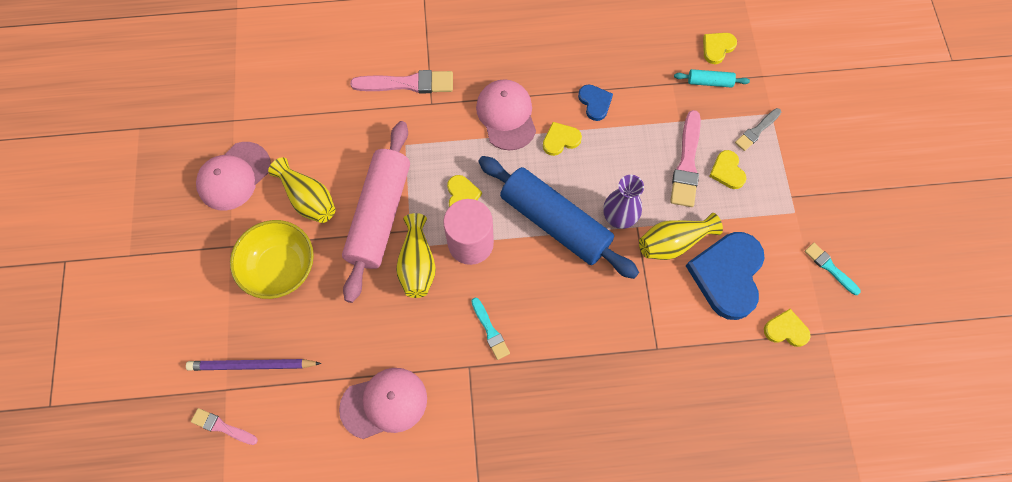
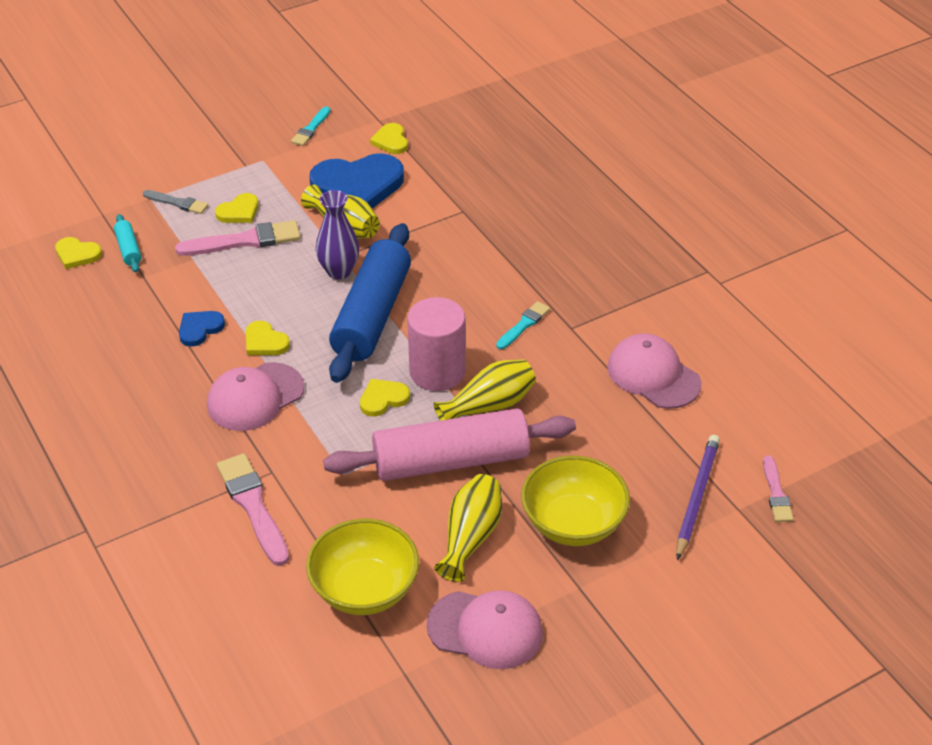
camera: 115 degrees left, 25 degrees down
purple pencil [186,359,322,371] -> purple pencil turned 135 degrees counterclockwise [676,435,720,560]
none -> yellow bowl [306,519,419,615]

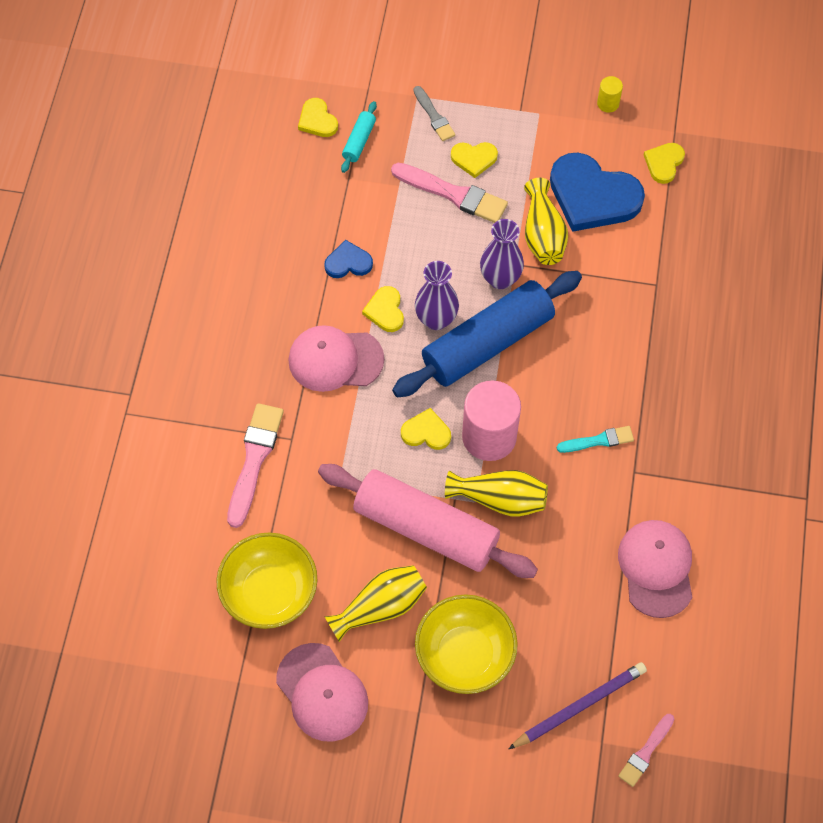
camera: 40 degrees right, 20 degrees up
turquoise brush [291,106,330,146] -> yellow cylinder [597,76,623,113]
none -> purple vase [415,261,459,330]

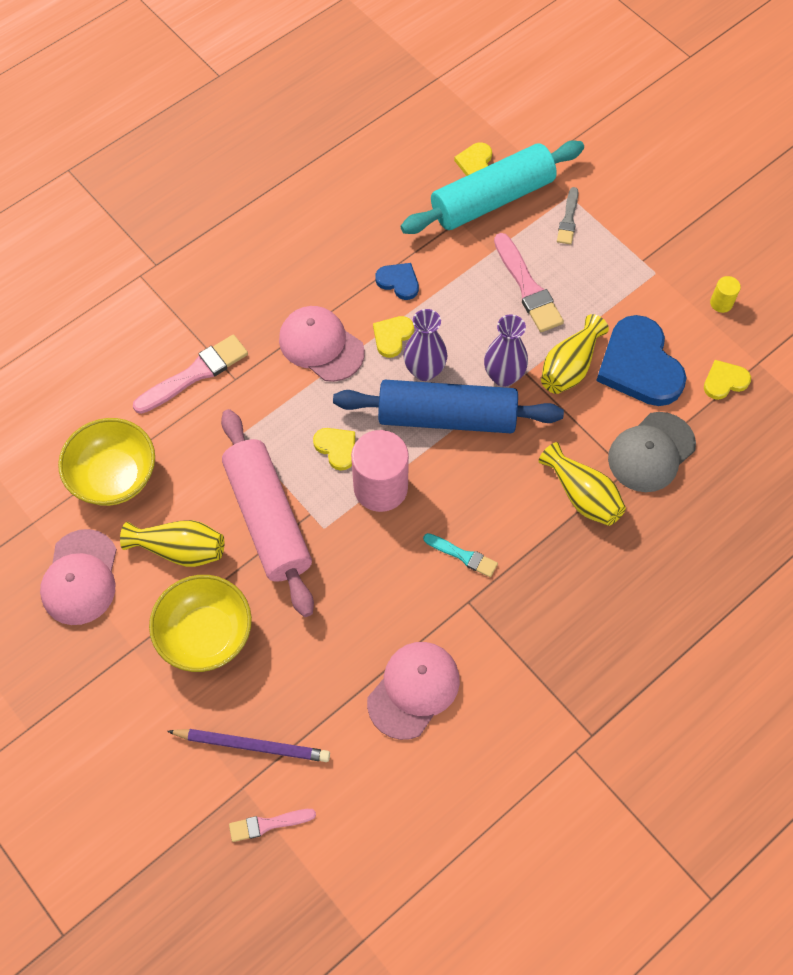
camera: 40 degrees right, 0 degrees up
turquoise rolling pin [341,101,377,173] -> turquoise rolling pin [400,140,584,234], size x2.43
yellow vase [445,470,548,516] -> yellow vase moved to [539,442,626,526]
yellow heart [451,142,498,178] -> none
none -> grey cap [608,412,696,492]

